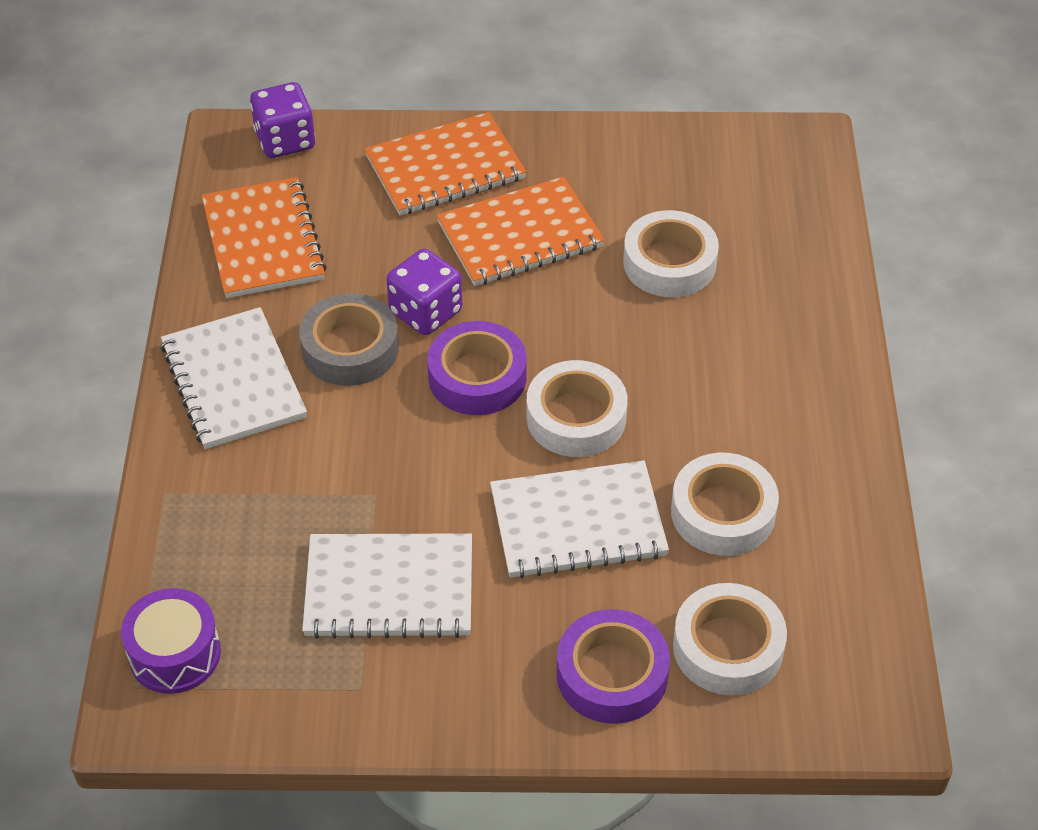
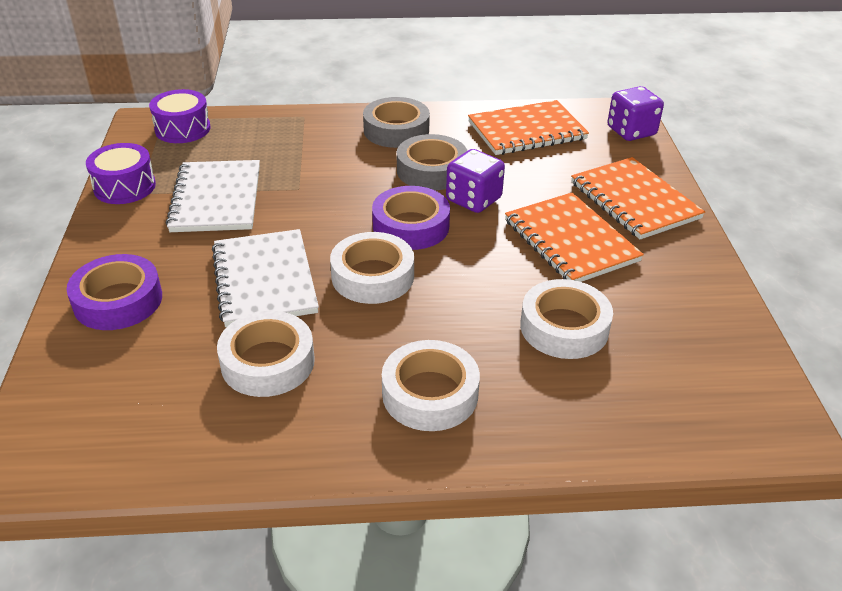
camera: 85 degrees right, 10 degrees down
white notebook [160,307,307,449] -> grey tape [363,97,430,148]
white tape [673,583,787,695] -> white tape moved to [382,340,480,431]
none -> purple drum [86,143,156,204]

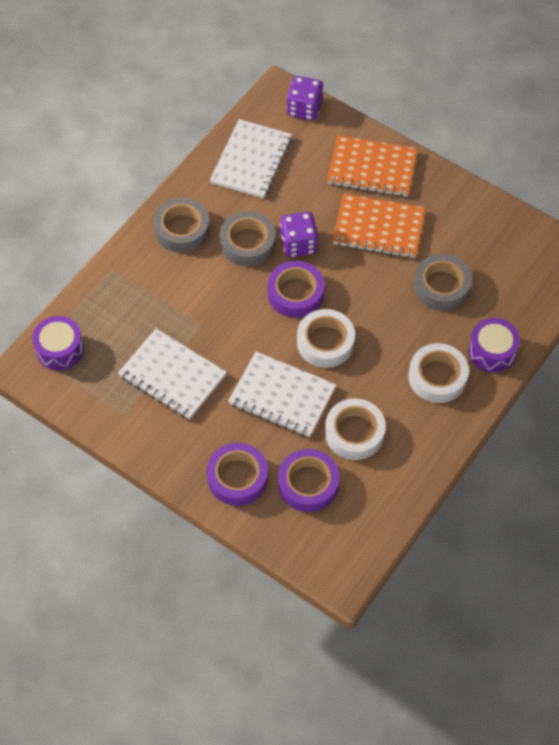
camera: 50 degrees left, 20 degrees up
purple drum [86,143,156,204] -> purple drum moved to [468,318,520,373]
orange notebook [468,100,589,155] -> white notebook [210,119,292,199]
white tape [520,279,613,359] -> grey tape [414,254,472,311]
none -> purple tape [278,449,339,512]

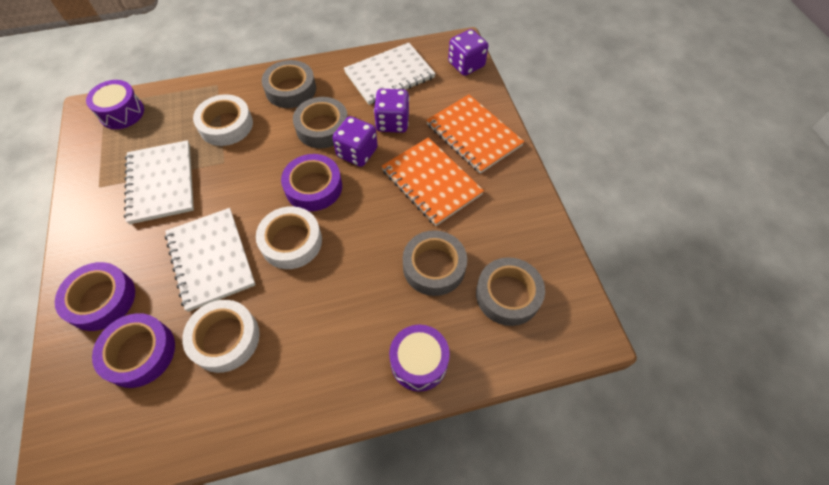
camera: 40 degrees right, 0 degrees up
white tape [408,343,469,403] -> white tape moved to [193,94,253,146]
none -> purple dice [374,89,409,133]
none -> grey tape [476,257,545,326]

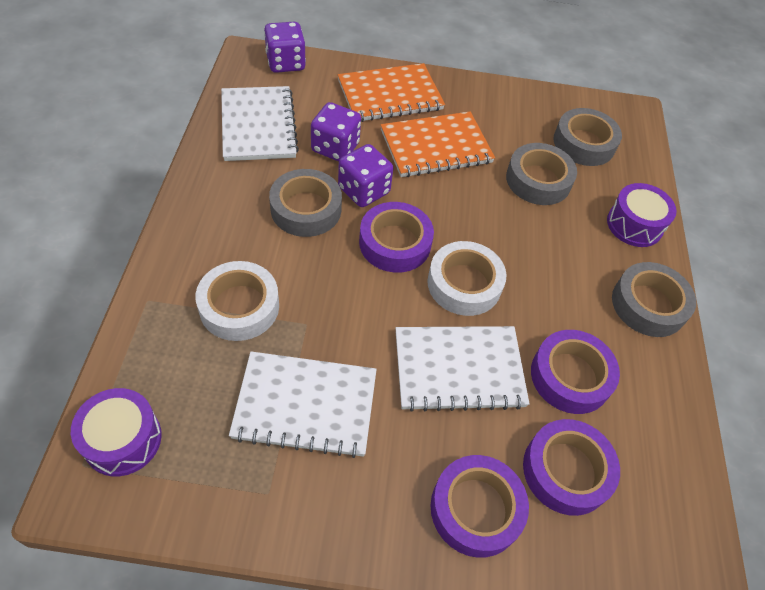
camera: 75 degrees left, 5 degrees down
white tape [182,300,260,373] -> purple tape [531,330,620,414]
grey tape [262,60,316,108] -> grey tape moved to [612,262,696,337]

